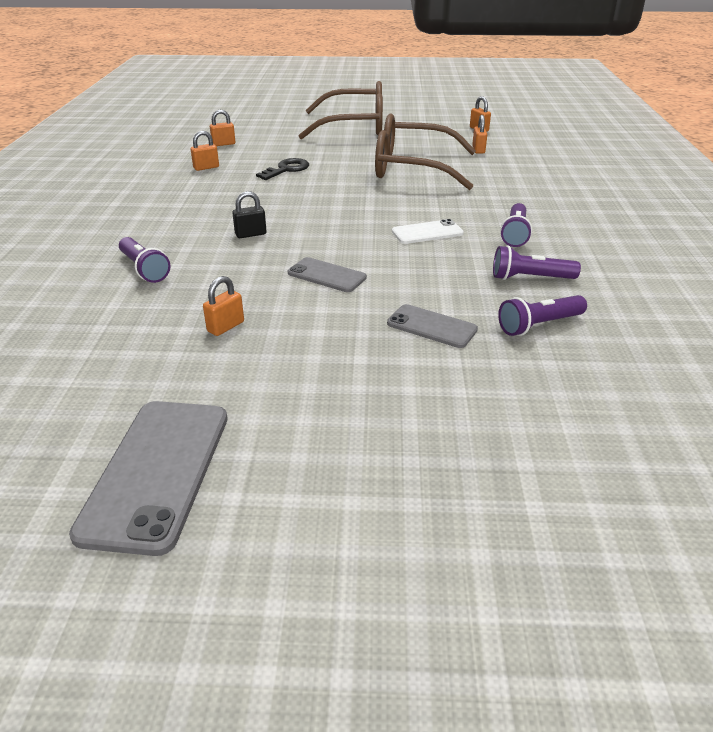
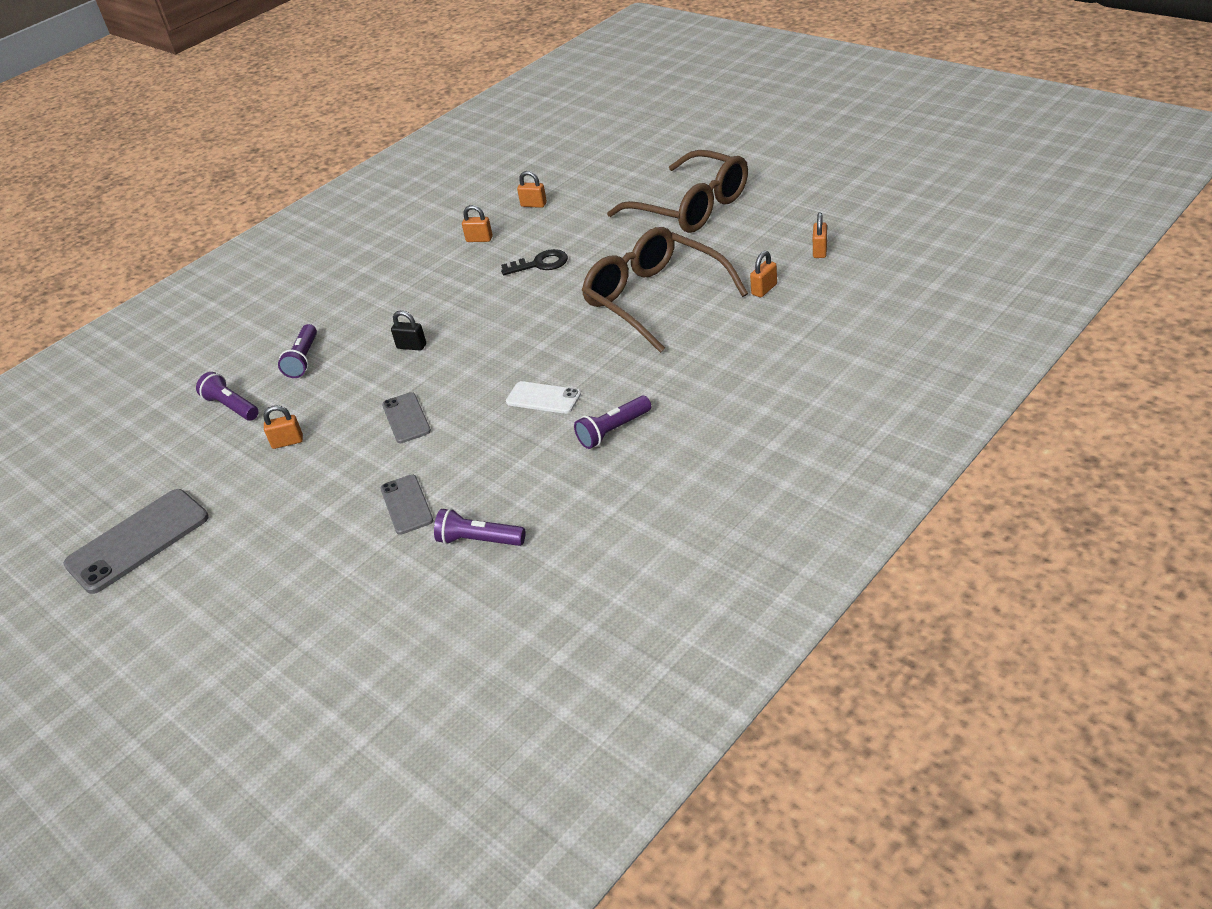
camera: 45 degrees right, 5 degrees up
purple flashlight [493,246,581,280] -> purple flashlight moved to [196,372,259,421]

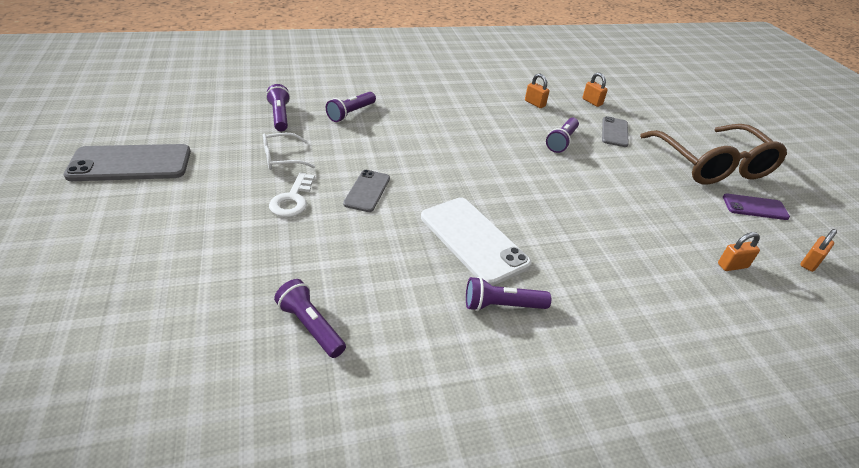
camera: 25 degrees right, 0 degrees up
orange padlock [263,405,303,449] -> white glasses [263,133,315,170]
grey phone [380,474,433,535] -> grey phone moved to [602,116,629,147]
black padlock [391,310,426,351] -> none
black key [501,249,568,275] -> purple flashlight [546,118,579,153]
white phone [506,381,581,414] -> white phone [421,198,531,286], size x1.76
brown glasses [582,227,748,353] -> none
none -> white key [269,172,315,217]
none -> purple phone [723,194,790,220]

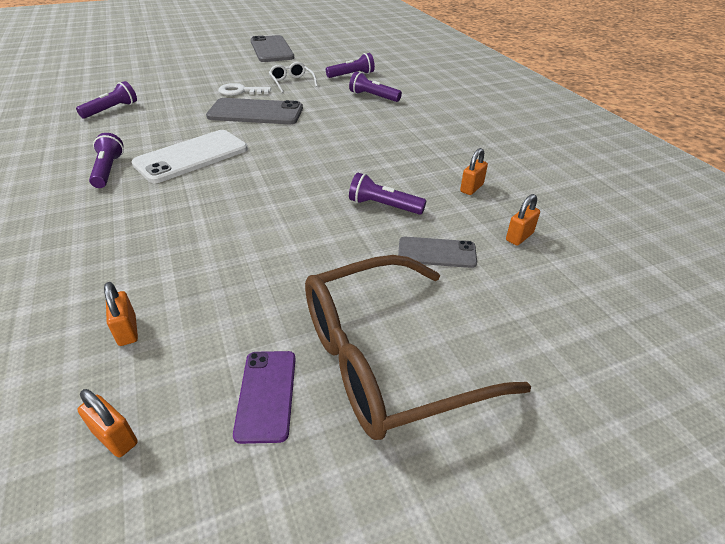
camera: 85 degrees right, 0 degrees up
grey phone [343,170,390,212] -> grey phone [206,98,303,124], size x1.76

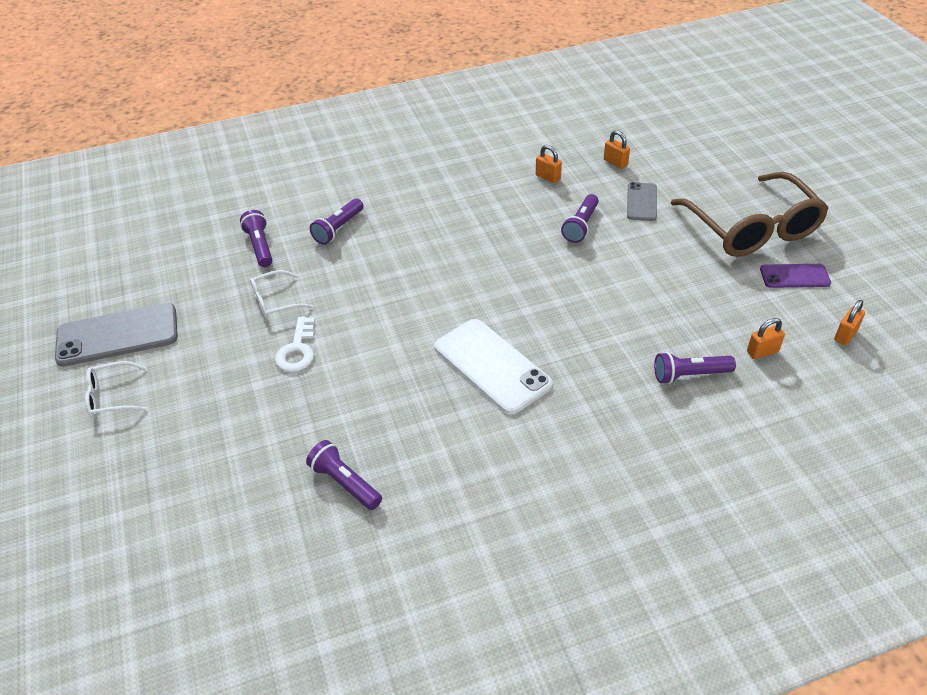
camera: 85 degrees left, 5 degrees up
purple flashlight [89,133,124,188] -> purple flashlight moved to [654,352,736,384]
grey phone [206,98,303,124] -> none
none -> white glasses [85,361,147,417]

